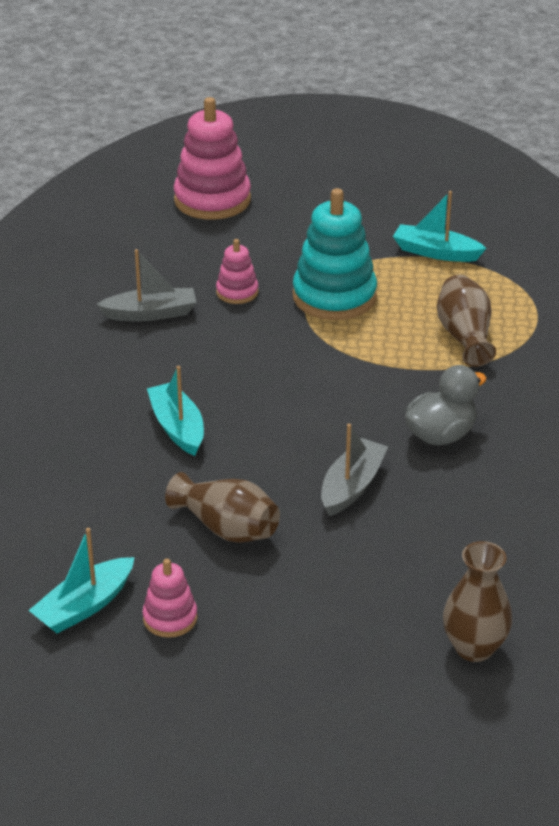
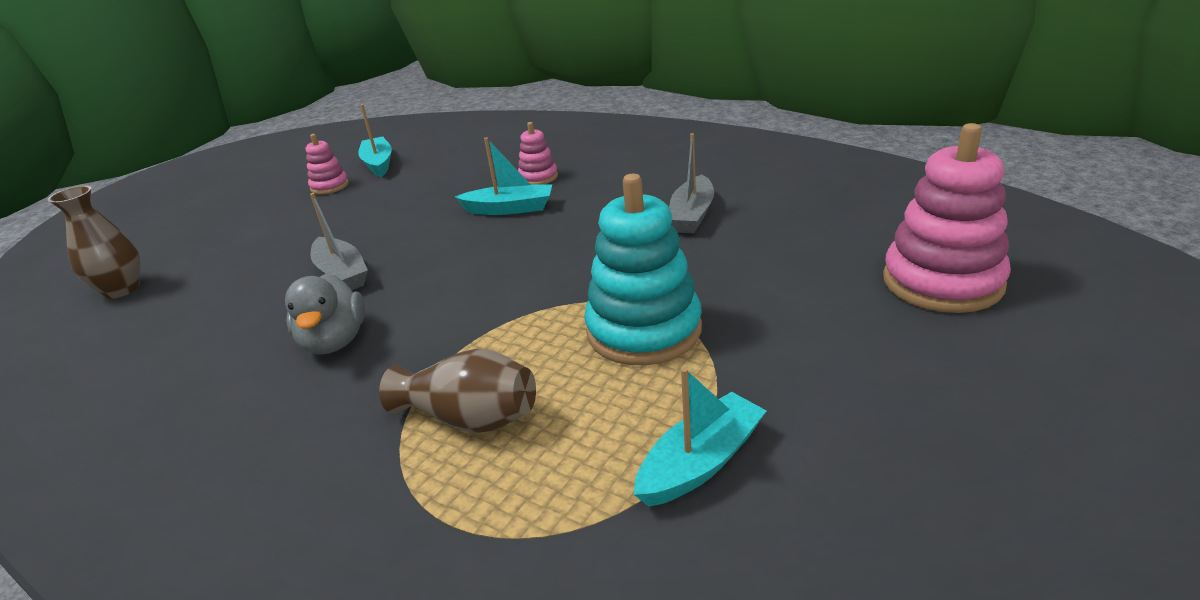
camera: 120 degrees right, 5 degrees down
brown vase [165,472,280,543] -> none
pink stacking toy [216,239,259,304] -> pink stacking toy moved to [518,122,558,185]

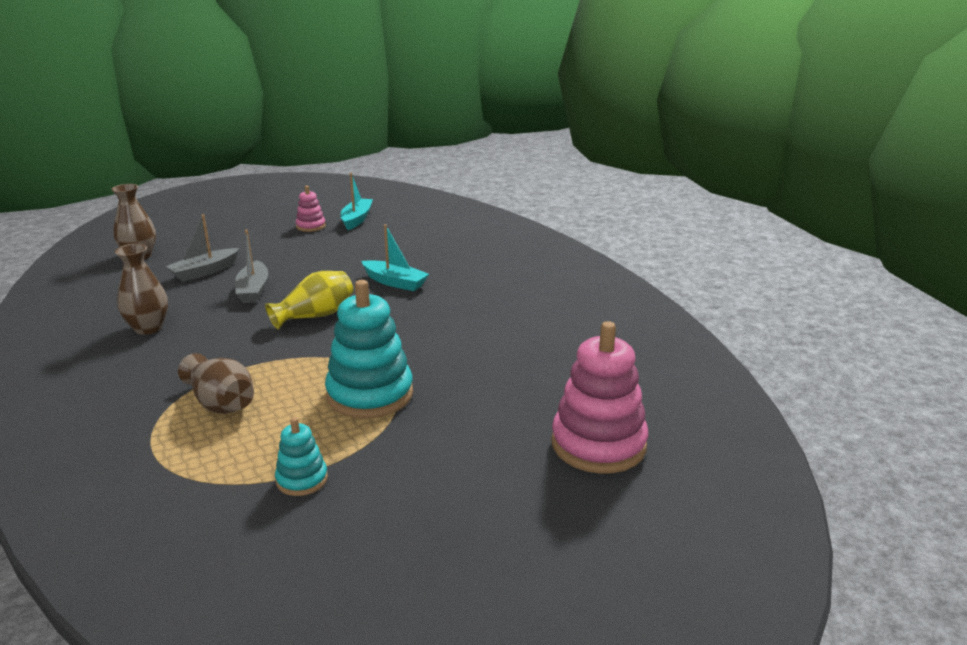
camera: 25 degrees right, 5 degrees down
grey duck [285,274,365,355] -> none
pink stacking toy [518,122,558,185] -> none
turquoise boat [634,367,767,507] -> turquoise stacking toy [275,417,328,496]
grey boat [669,133,714,233] -> grey boat moved to [166,214,240,282]
none -> brown vase [115,244,168,335]
none -> yellow vase [265,271,353,330]

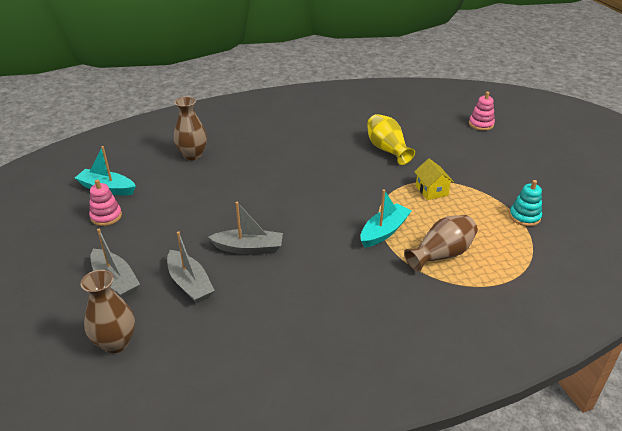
camera: 80 degrees left, 10 degrees up
brown vase [115,244,168,335] -> brown vase moved to [174,96,207,160]
yellow vase [265,271,353,330] -> yellow vase moved to [367,114,415,165]
turquoise stacking toy [325,280,413,419] -> yellow house [414,158,454,200]
turquoise boat [361,224,429,291] -> turquoise boat moved to [361,189,412,248]
pink stacking toy [551,321,648,474] -> pink stacking toy [469,92,495,131], size x0.51
none -> grey boat [90,229,140,298]

